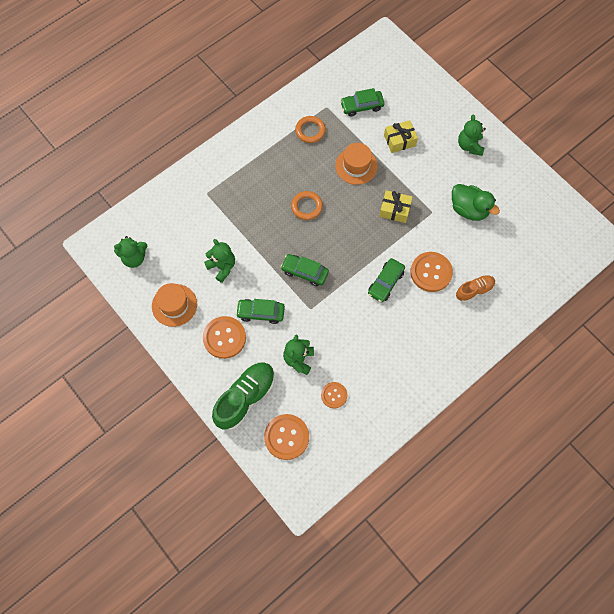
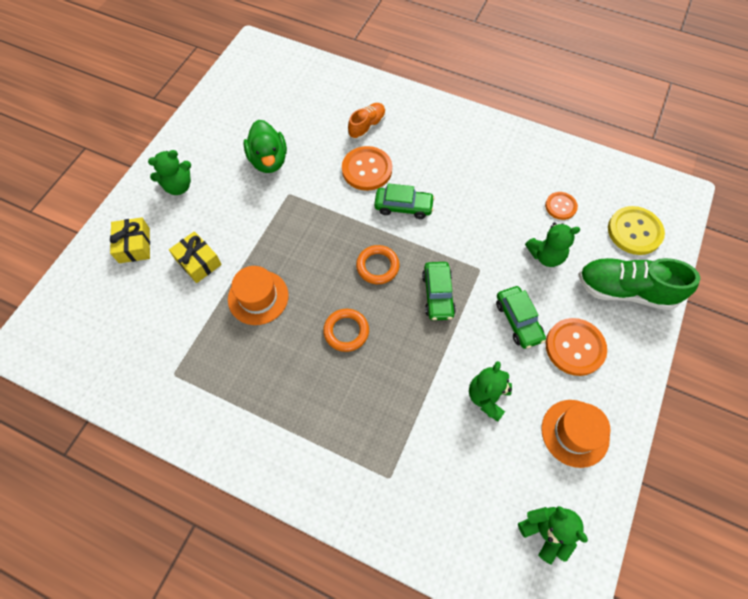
camera: 115 degrees left, 5 degrees down
orange button [264,414,309,460] -> yellow button [608,206,665,255]
orange ring [295,116,326,143] -> orange ring moved to [356,245,400,284]
green car [340,88,384,117] -> none
yellow gift [379,190,413,223] -> yellow gift moved to [110,217,150,263]
green duck [452,184,500,221] -> green duck turned 150 degrees clockwise [243,120,287,173]
orange shoe [456,275,495,303] -> orange shoe turned 90 degrees clockwise [348,103,386,140]

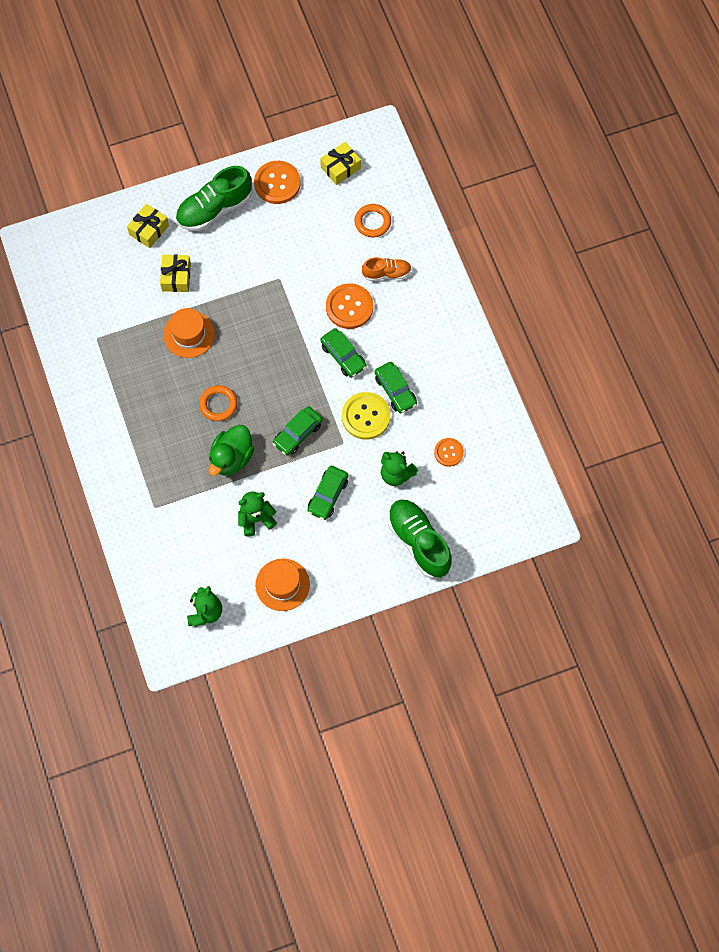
camera: 45 degrees right, 5 degrees up
green teddy bear [148,150,191,195] -> green shoe [176,166,252,231]
green duck [243,120,287,173] -> green duck moved to [208,425,254,476]
orange ring [356,245,400,284] -> orange ring moved to [355,204,391,237]
orange button [546,318,607,376] -> orange button moved to [254,161,301,204]
yellow button [608,206,665,255] -> yellow button moved to [342,392,391,439]
none -> yellow gift [320,142,361,185]
none -> green car [375,362,417,413]

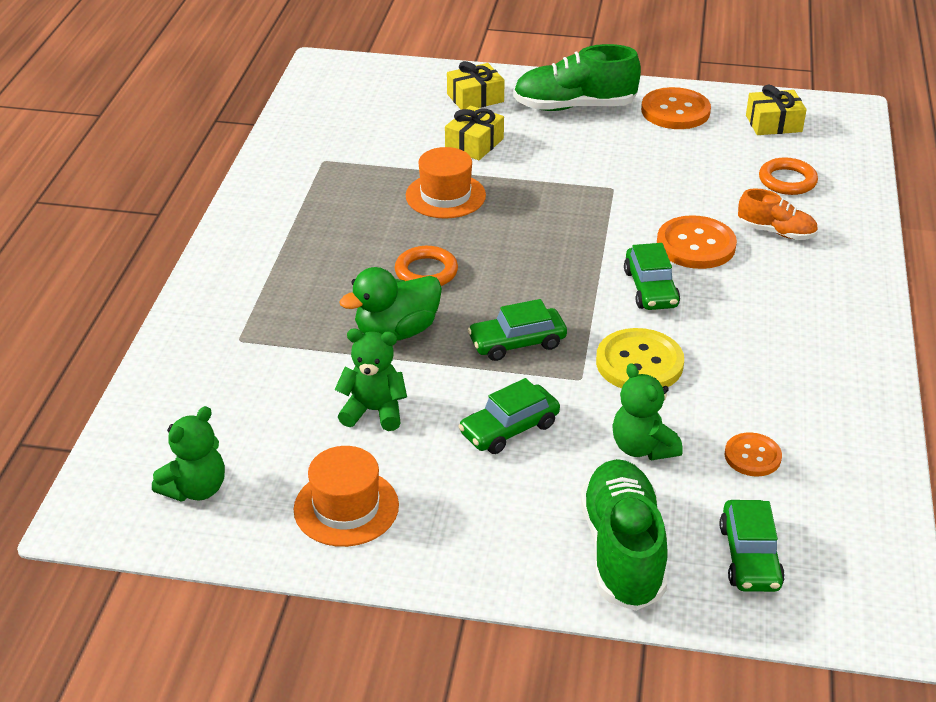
camera: 30 degrees right, 30 degrees down
green car [375,362,417,413] -> green car moved to [719,500,785,592]

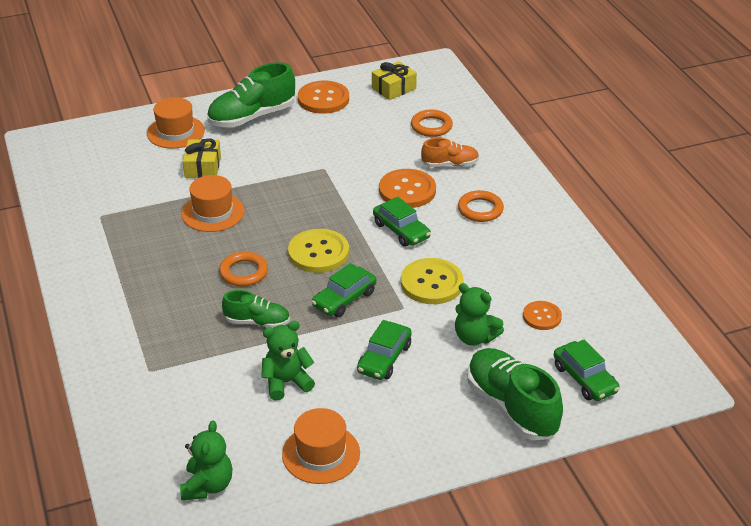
camera: 30 degrees left, 0 degrees up
green duck [339,267,442,341] -> green shoe [222,290,290,328]
yellow gift [447,61,505,110] -> orange hat [147,97,205,149]
none -> yellow button [288,229,349,273]
none -> orange ring [458,190,504,222]

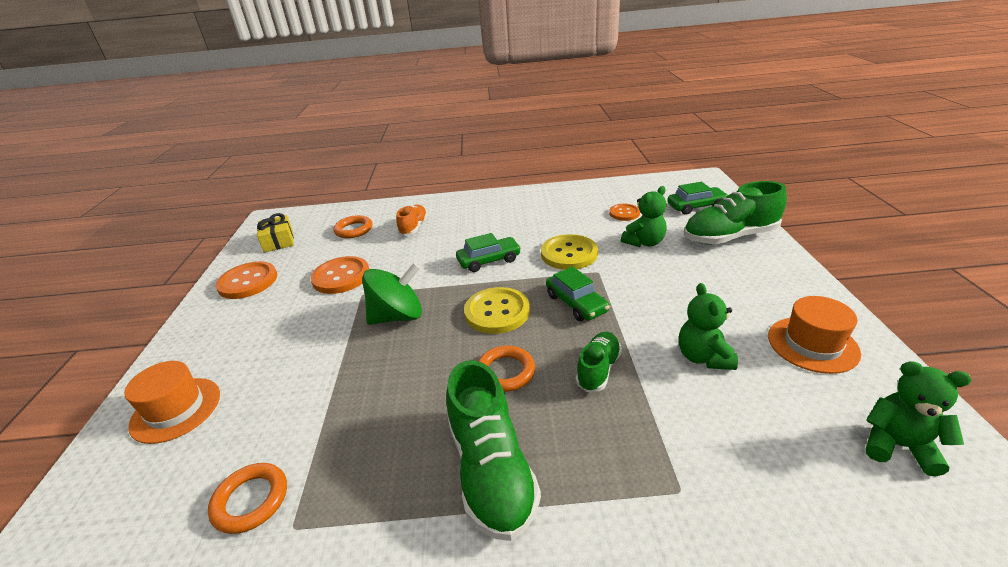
camera: 70 degrees left, 5 degrees down
orange hat [181,175,245,232] -> none
yellow gift [183,138,221,178] -> none
green shoe [207,62,295,127] -> green shoe moved to [446,360,541,541]
green car [357,320,412,380] -> none
orange button [379,169,436,208] -> orange button moved to [310,256,369,294]
orange ring [458,190,504,222] -> orange ring moved to [208,463,287,534]
none -> green spinning top [362,263,422,325]

